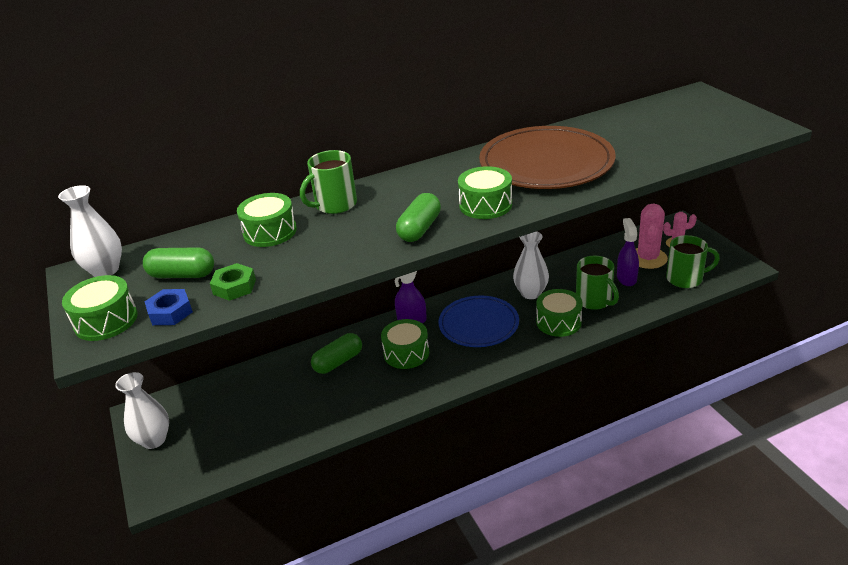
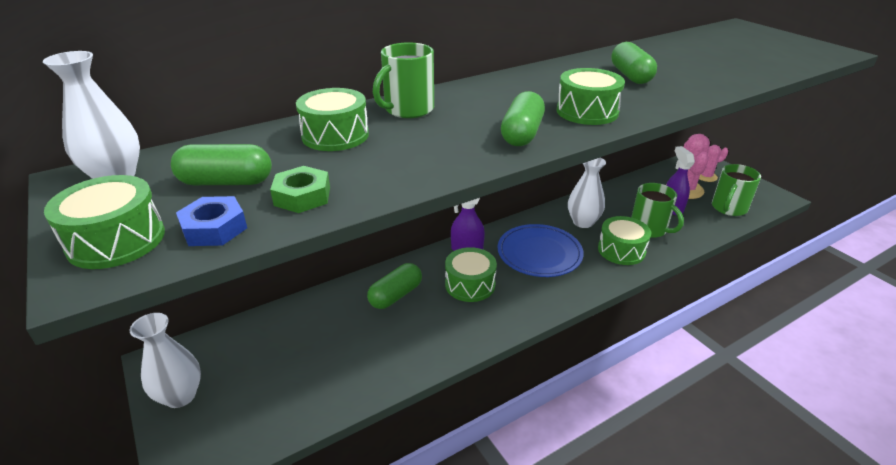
camera: 10 degrees left, 0 degrees up
brown plate [479,126,616,189] -> green capsule [611,42,657,84]
green mug [666,235,720,288] -> green mug turned 135 degrees clockwise [712,164,761,216]

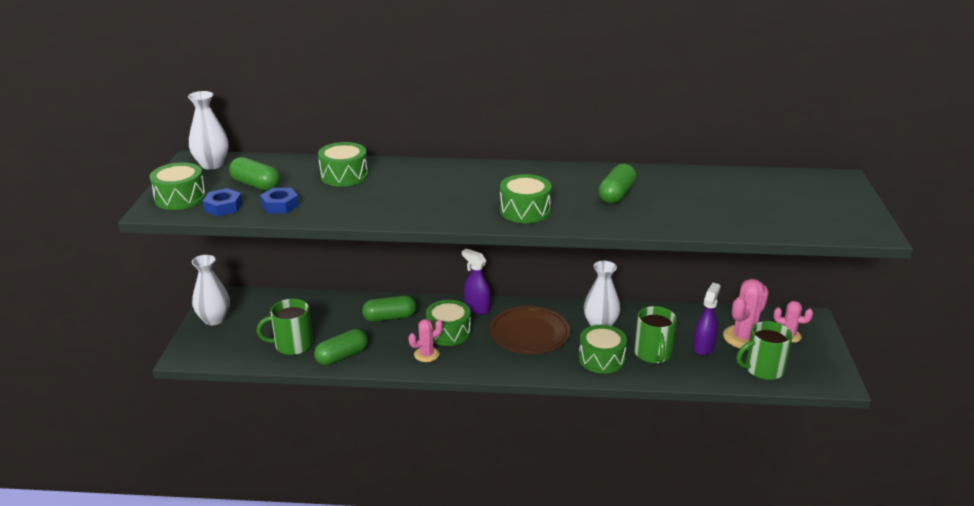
camera: 35 degrees right, 5 degrees down
green nut [270,166,330,213] -> blue nut [260,188,299,213]
green mug [373,42,434,118] -> green mug moved to [257,299,313,355]
blue plate [497,224,584,277] -> brown plate [489,306,570,354]
green capsule [501,91,545,146] -> green capsule moved to [314,329,368,365]
none -> pink cactus [408,319,443,362]

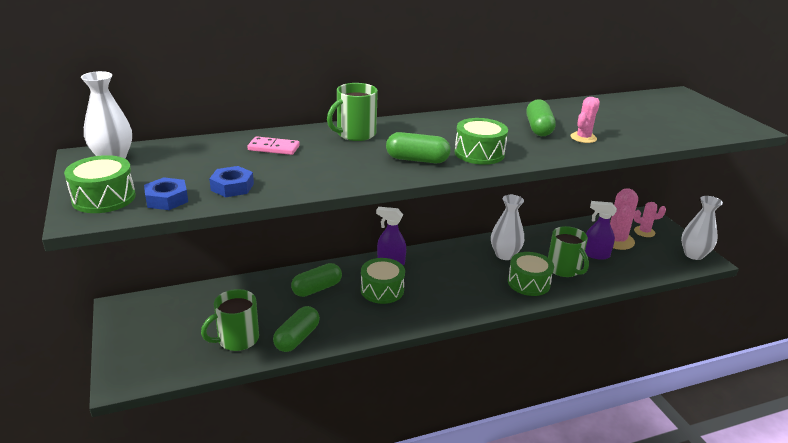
camera: 25 degrees left, 0 degrees up
white vase [192,255,230,325] -> white vase moved to [681,196,723,260]
green capsule [229,157,280,191] -> green capsule moved to [386,132,451,163]
green drum [318,142,368,187] -> pink domino [247,136,300,155]
pink cactus [408,319,443,362] -> pink cactus moved to [571,97,600,143]
brown plate [489,306,570,354] -> none
purple spray bottle [693,283,721,355] -> purple spray bottle turned 75 degrees counterclockwise [585,201,617,260]
green mug [737,321,792,380] -> green mug moved to [327,83,378,141]

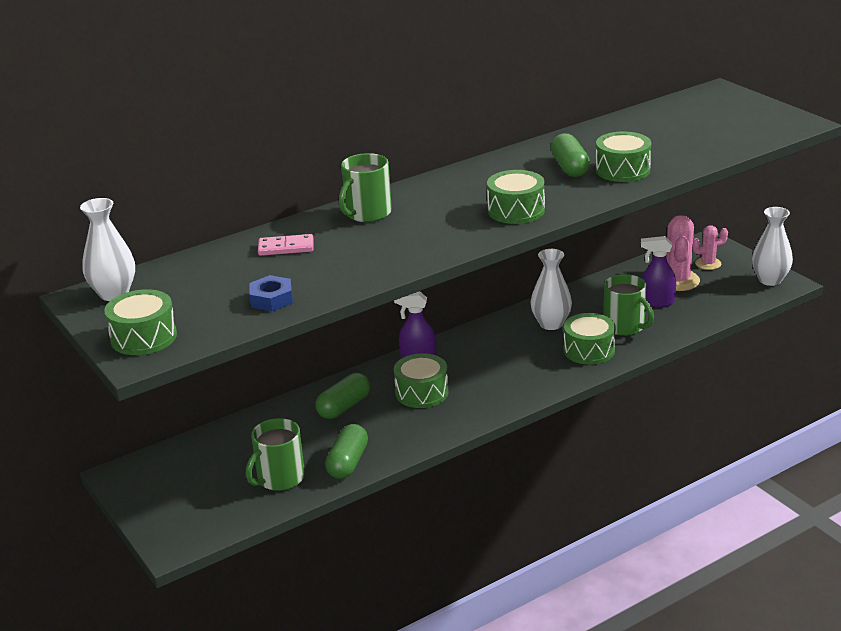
camera: 10 degrees left, 0 degrees up
blue nut [144,177,188,210] -> none
green capsule [386,132,451,163] -> none
pink cactus [571,97,600,143] -> green drum [595,132,651,182]

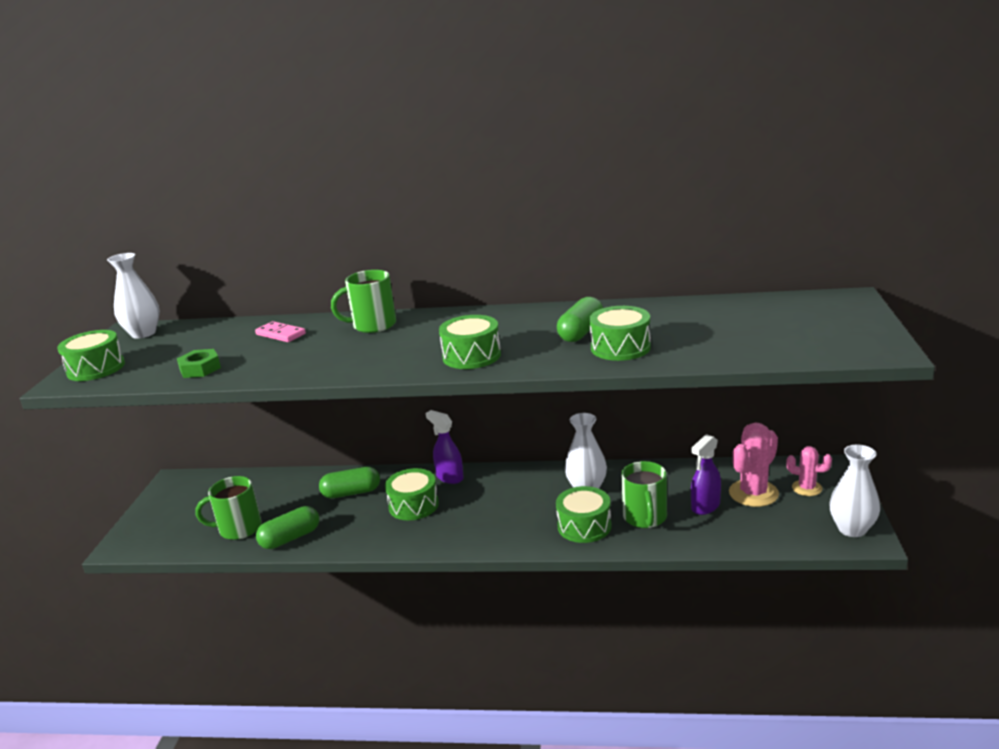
camera: 40 degrees right, 5 degrees down
blue nut [250,275,293,311] -> green nut [177,349,221,378]
purple spray bottle [641,236,676,307] -> purple spray bottle turned 90 degrees counterclockwise [691,434,721,515]

